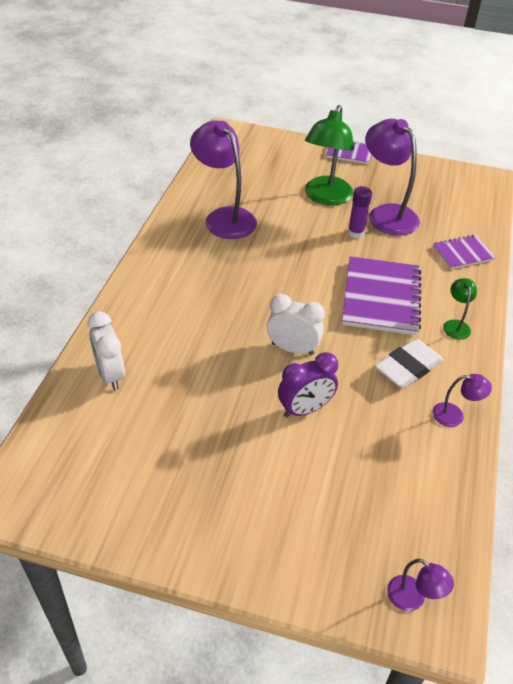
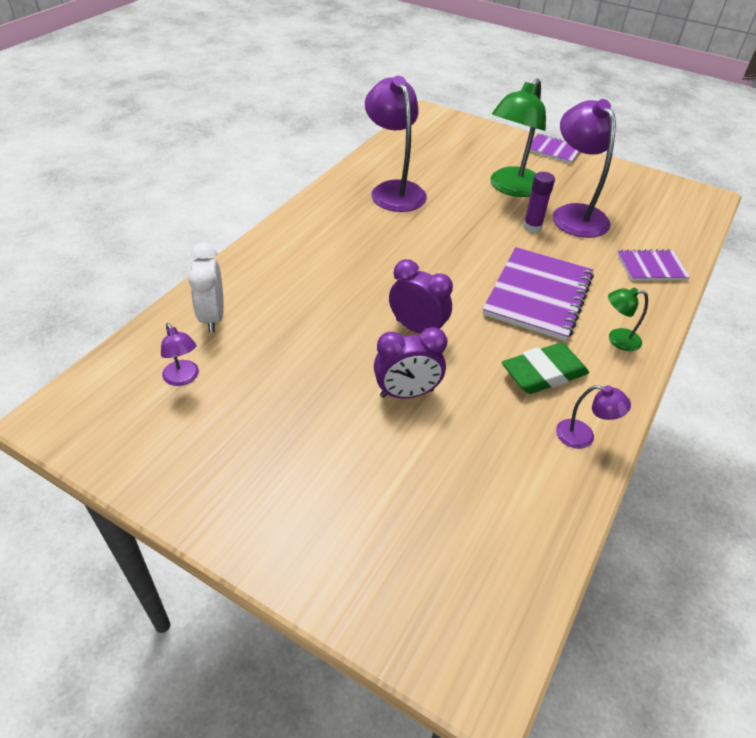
camera: 15 degrees right, 0 degrees up
white clock [267,294,325,355] -> purple clock [389,259,453,334]
white eraser [375,339,443,388] -> green eraser [502,343,589,394]
purple lamp [387,558,454,611] -> purple lamp moved to [161,323,199,386]
green lamp [443,278,477,340] -> green lamp turned 105 degrees counterclockwise [608,287,648,351]

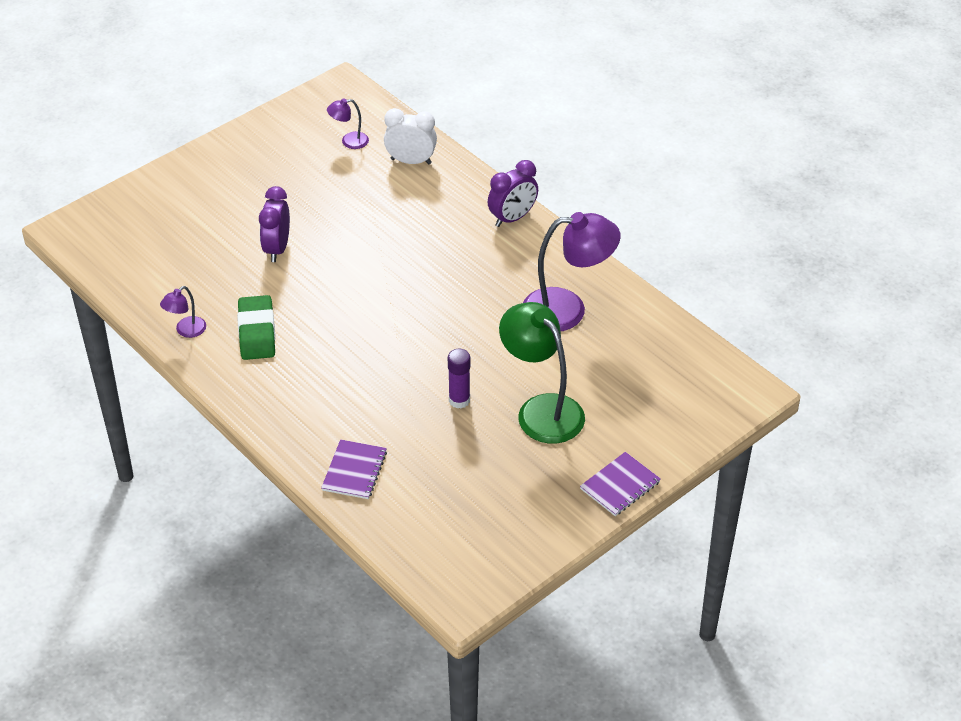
camera: 110 degrees right, 0 degrees up
purple clock [389,259,453,334] -> purple clock moved to [488,160,538,227]
purple notebook [483,247,594,341] -> none
purple lamp [553,99,616,238] -> none
green lamp [608,287,648,351] -> none

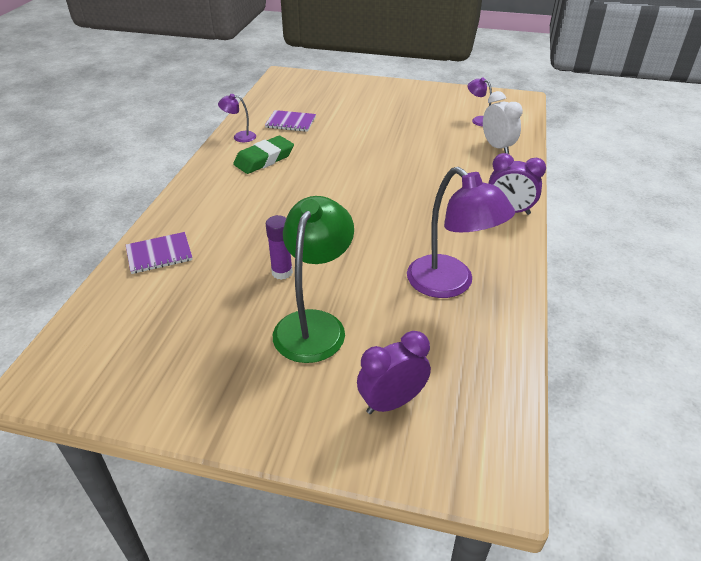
camera: 55 degrees right, 5 degrees down
purple clock [259,186,290,262] -> purple clock moved to [357,331,431,414]
purple notebook [580,452,661,516] -> purple notebook moved to [265,110,316,132]

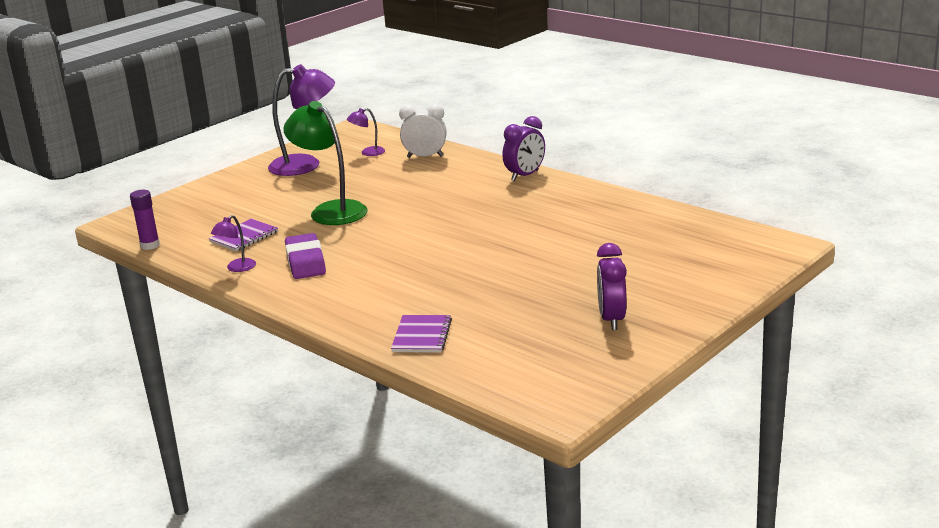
camera: 60 degrees left, 15 degrees down
green eraser [233,136,294,174] -> purple eraser [285,233,326,279]
purple glue stick [266,215,293,280] -> purple glue stick moved to [130,190,160,250]
green lamp [273,196,354,363] -> green lamp moved to [283,101,368,225]
purple clock [357,331,431,414] -> purple clock moved to [597,243,627,330]
purple lamp [407,167,515,298] -> purple lamp moved to [268,64,335,176]

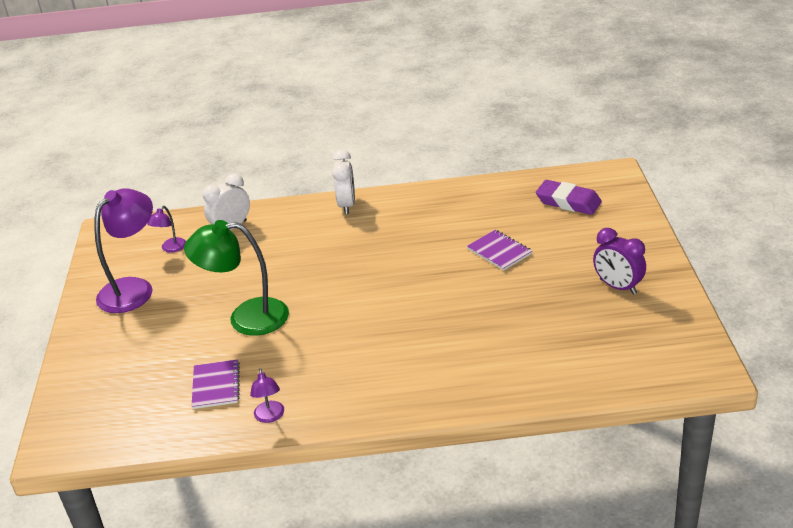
camera: 45 degrees left, 10 degrees up
purple glue stick [130,190,160,250] -> none
purple eraser [285,233,326,279] -> purple eraser moved to [536,180,602,215]
purple notebook [391,315,452,353] -> purple notebook moved to [467,230,532,270]
purple clock [502,116,545,181] -> white clock [332,150,355,214]

